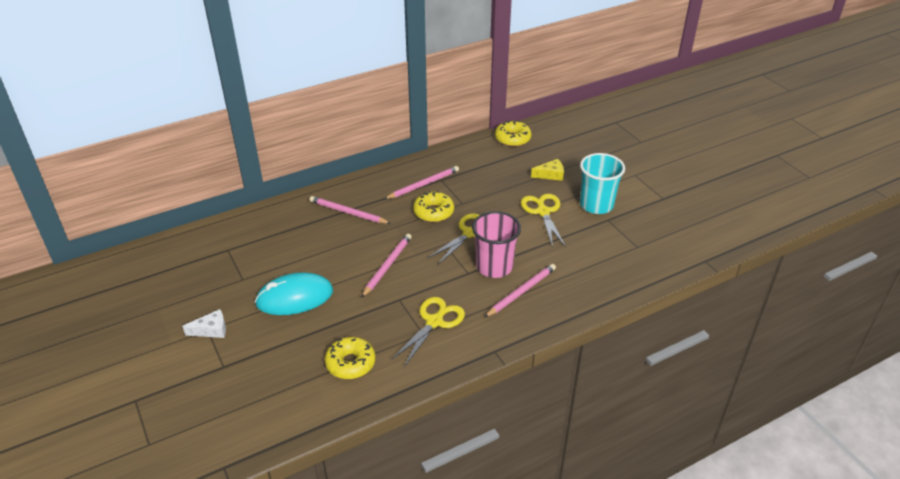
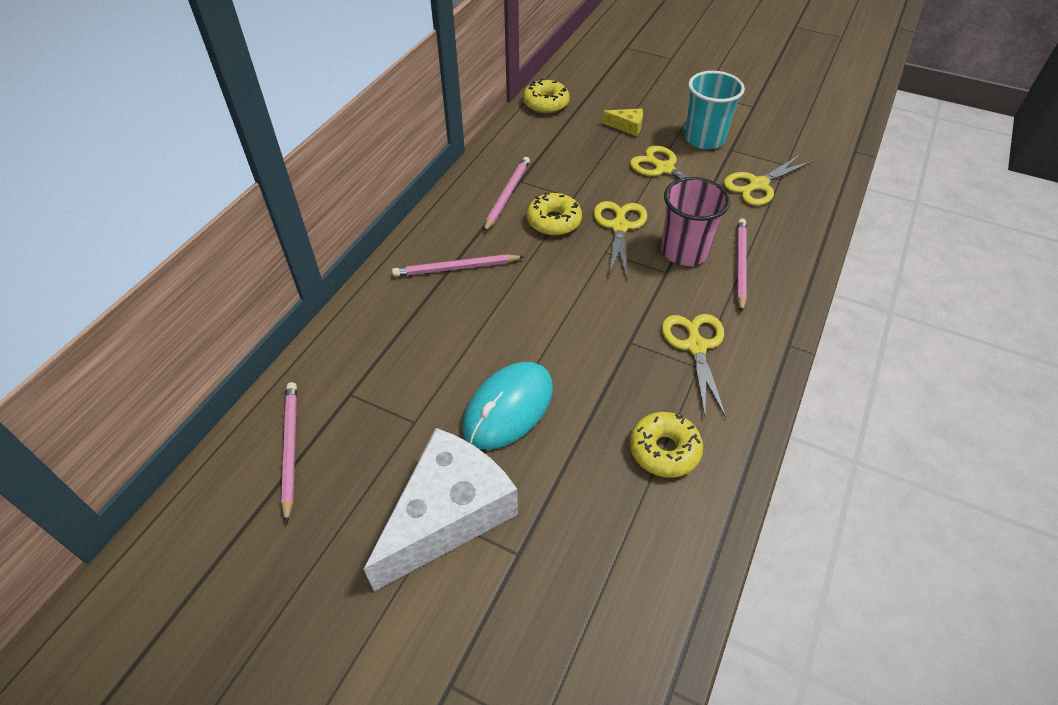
camera: 35 degrees left, 10 degrees up
white cheese [182,309,226,338] -> white cheese [364,428,518,591], size x2.46
pink pencil [362,234,412,297] -> pink pencil moved to [281,382,297,524]
yellow cheese [531,159,564,181] -> yellow cheese turned 60 degrees clockwise [602,108,643,136]
none -> yellow scissors [724,154,813,206]

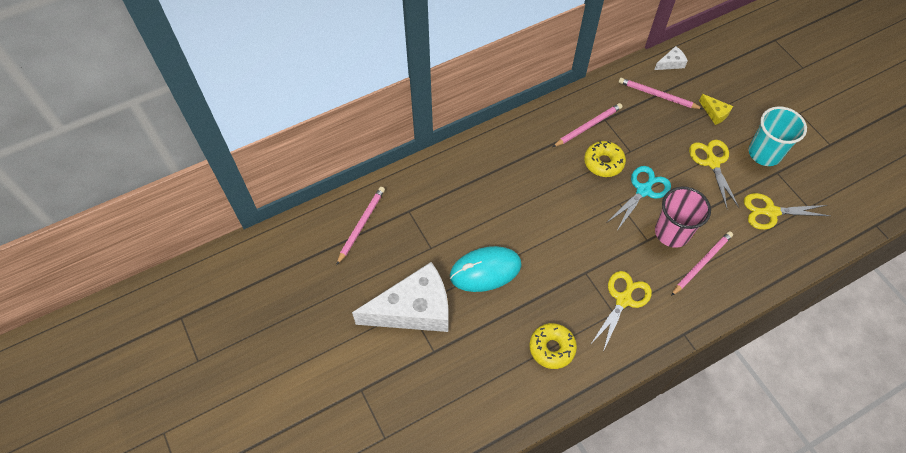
camera: 35 degrees right, 10 degrees up
pink pencil [392,254,524,277] -> pink pencil moved to [619,78,703,109]
yellow donut [523,79,570,114] -> white cheese [654,46,688,70]
yellow scissors [593,201,647,279] -> turquoise scissors [606,166,671,231]

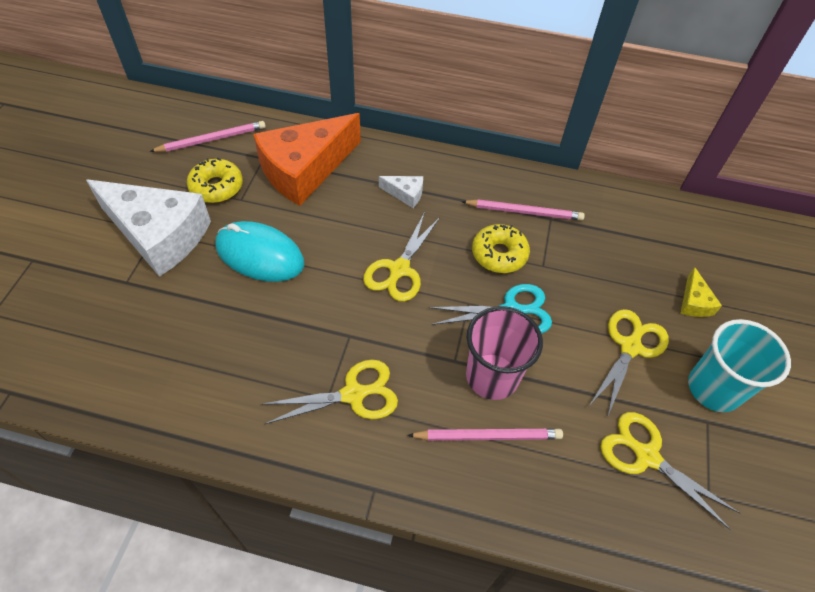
camera: 40 degrees right, 5 degrees down
yellow donut [529,323,577,369] -> yellow donut moved to [187,158,243,203]
pink pencil [619,78,703,109] -> none
white cheese [654,46,688,70] -> white cheese moved to [379,176,423,208]
none -> orange cheese [253,113,361,206]
none -> yellow scissors [363,212,440,302]

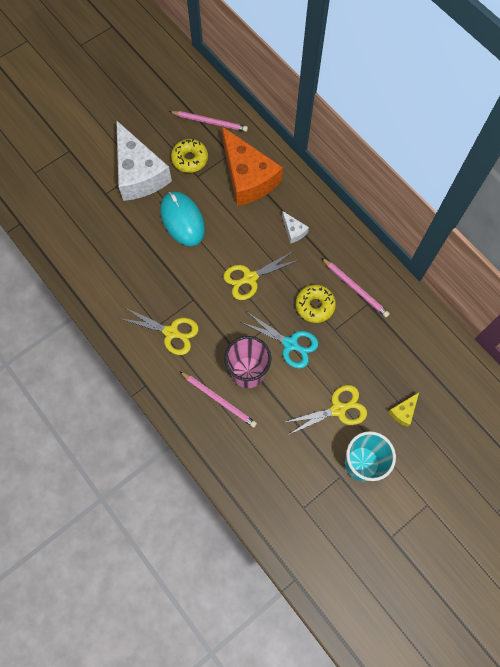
camera: 40 degrees right, 15 degrees up
orange cheese [253,113,361,206] -> orange cheese turned 120 degrees counterclockwise [222,127,283,206]
yellow scissors [601,412,740,530] -> none

